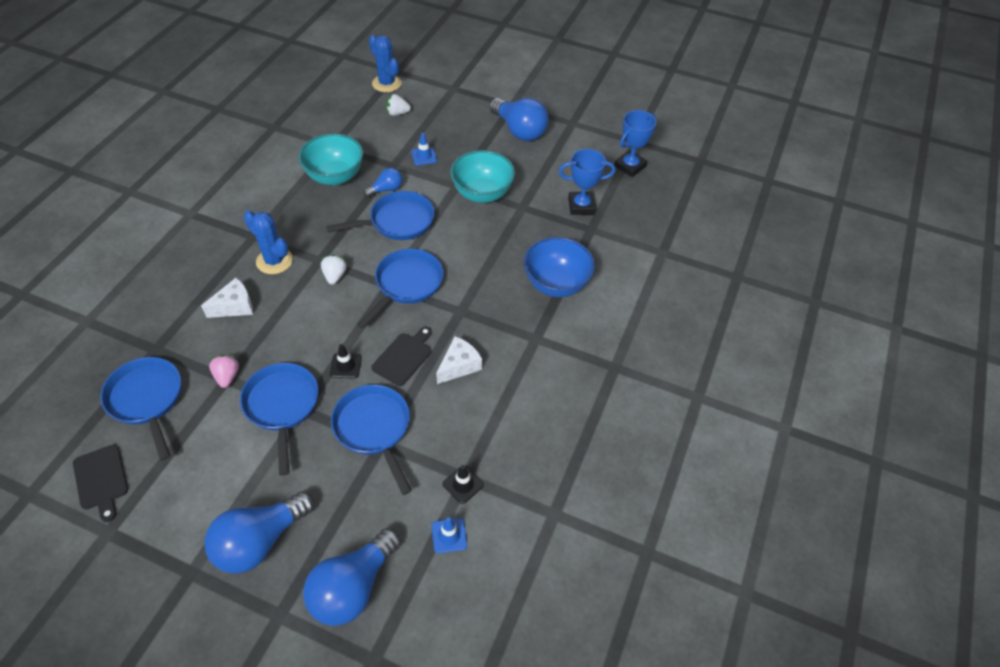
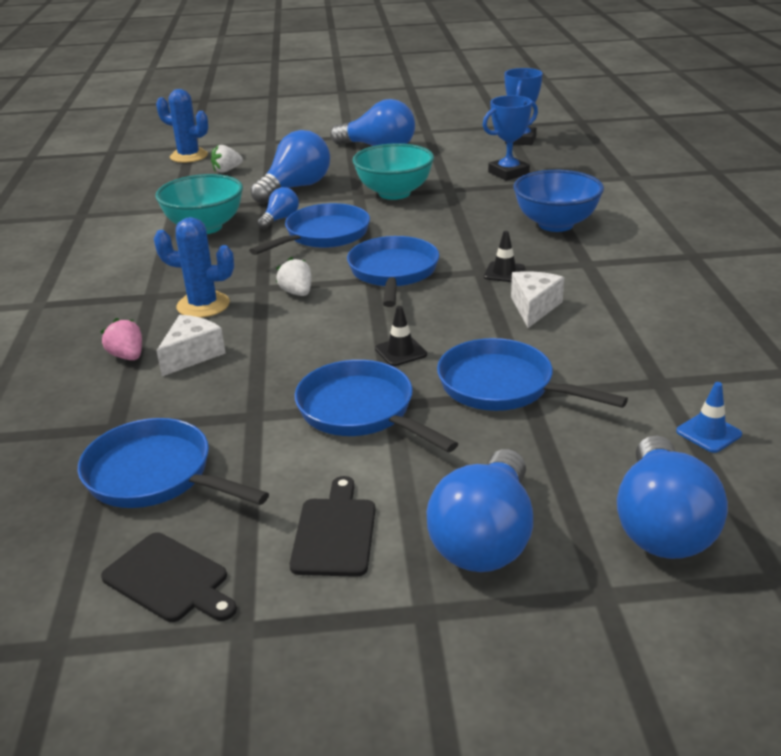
camera: 25 degrees left, 20 degrees down
pink strawberry [209,355,239,388] -> pink strawberry moved to [100,318,142,360]
black cutting board [371,327,432,386] -> black cutting board moved to [290,476,375,577]
blue traffic cone [411,133,437,166] -> blue light bulb [250,130,330,204]
black traffic cone [443,465,484,504] -> black traffic cone moved to [484,231,525,282]

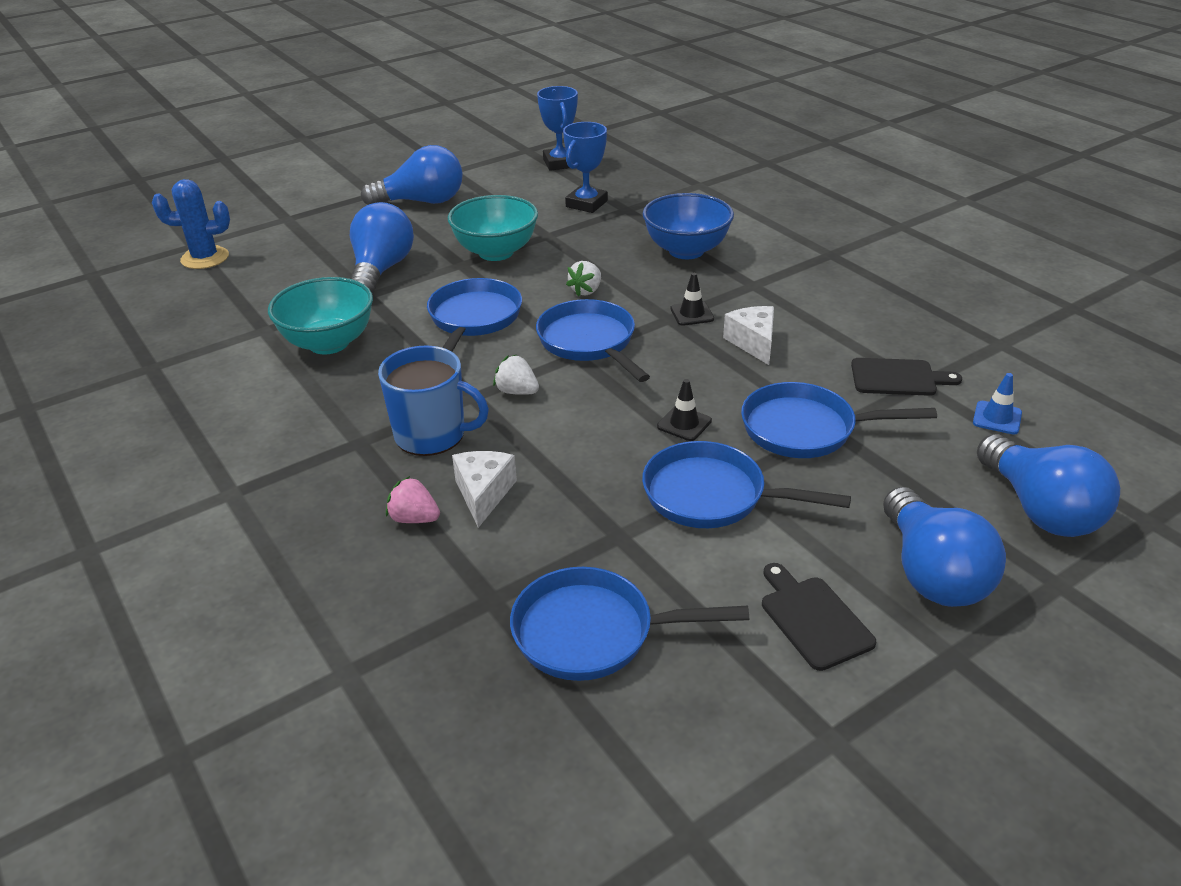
camera: 30 degrees left, 5 degrees up
black cutting board [101,533,237,622] -> black cutting board moved to [851,358,962,396]
blue cactus [154,217,234,318] -> blue mug [378,345,489,456]
white strawberry [211,145,243,173] -> white strawberry moved to [566,261,601,297]
blue light bulb [257,187,299,229] -> none

